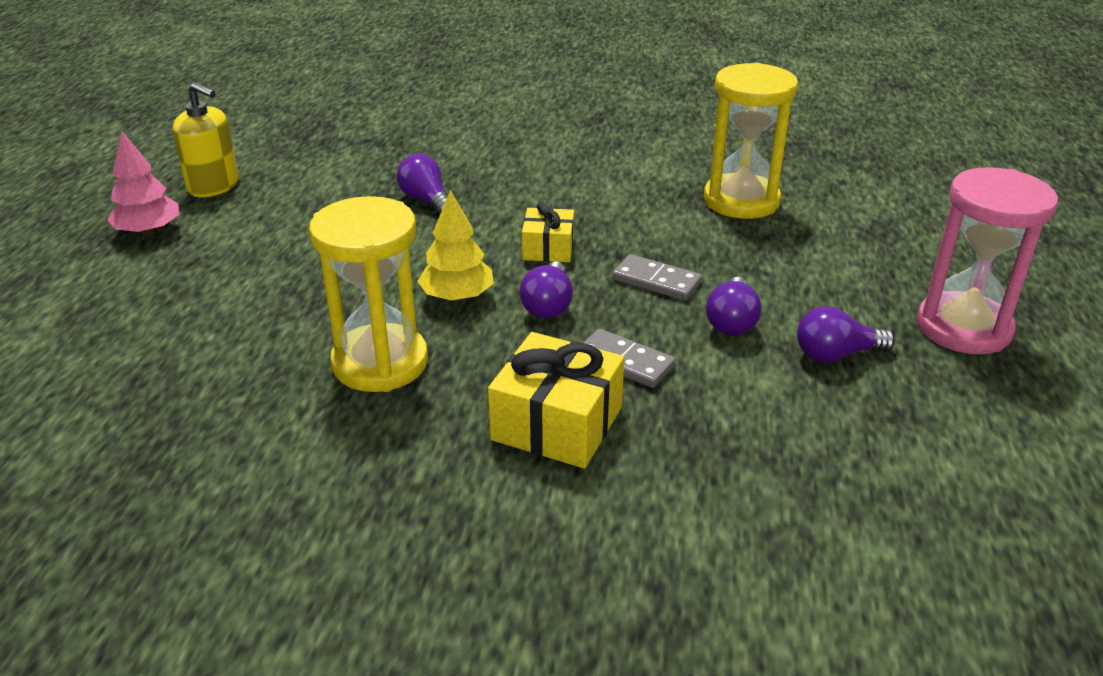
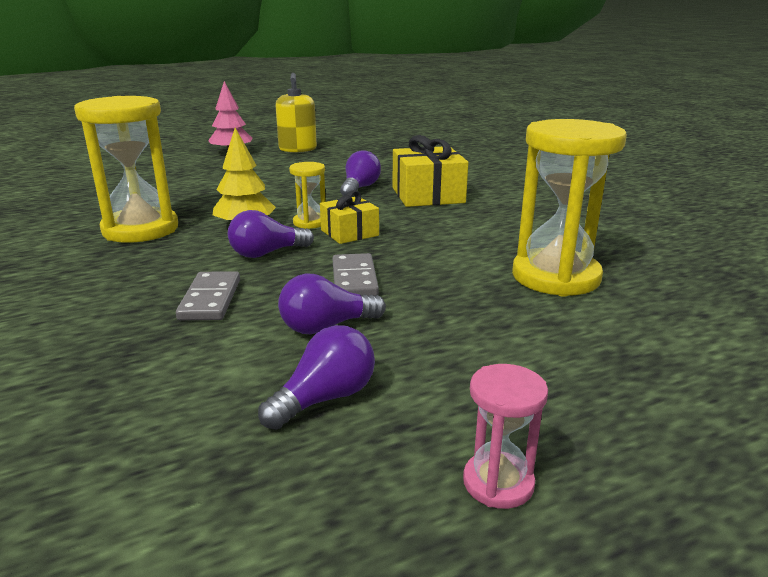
camera: 55 degrees right, 10 degrees down
yellow gift [488,332,624,469] -> yellow gift moved to [393,135,468,207]
purple light bulb [797,306,895,363] -> purple light bulb turned 90 degrees clockwise [258,325,375,430]
pink hourglass [917,167,1058,354] -> pink hourglass [463,364,548,509], size x0.48
none -> yellow hourglass [289,162,326,229]

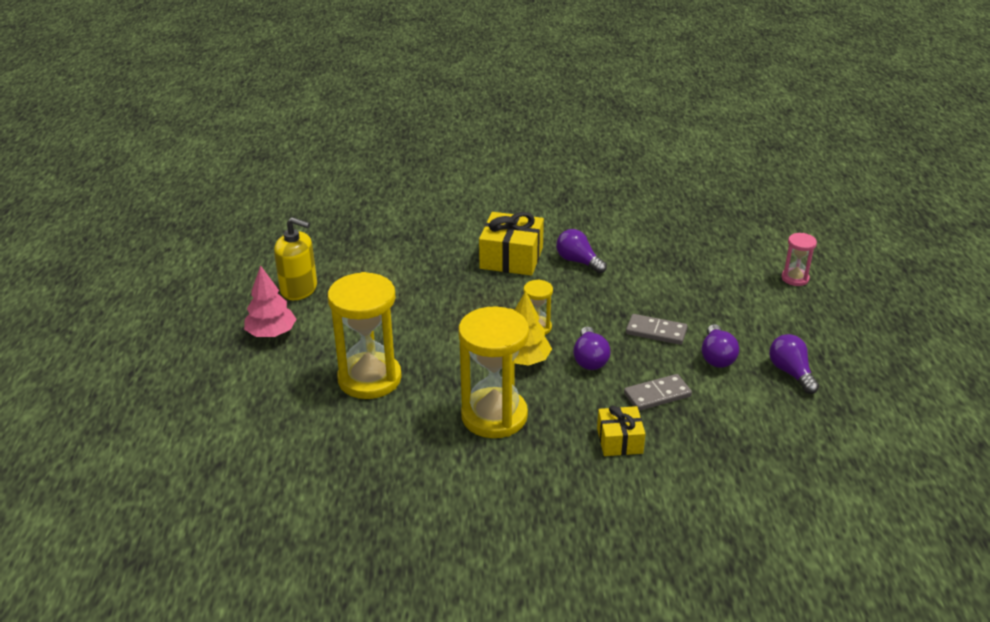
camera: 65 degrees left, 10 degrees up
grey domino [176,271,240,320] -> grey domino turned 45 degrees counterclockwise [624,374,692,411]
yellow gift [320,190,379,244] -> yellow gift moved to [597,406,645,456]
purple light bulb [340,150,381,196] -> purple light bulb moved to [556,229,607,274]
pink hourglass [463,364,548,509] -> pink hourglass moved to [782,233,817,286]
yellow hourglass [512,119,627,297] -> yellow hourglass moved to [328,272,402,399]

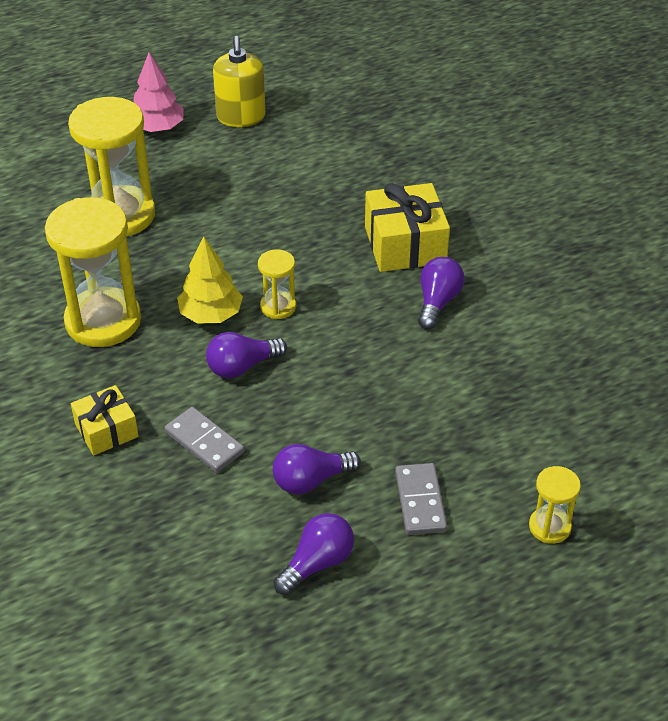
camera: 65 degrees right, 10 degrees up
grey domino [626,314,688,345] -> grey domino moved to [395,463,447,535]
pink hourglass [782,233,817,286] -> yellow hourglass [529,466,581,544]

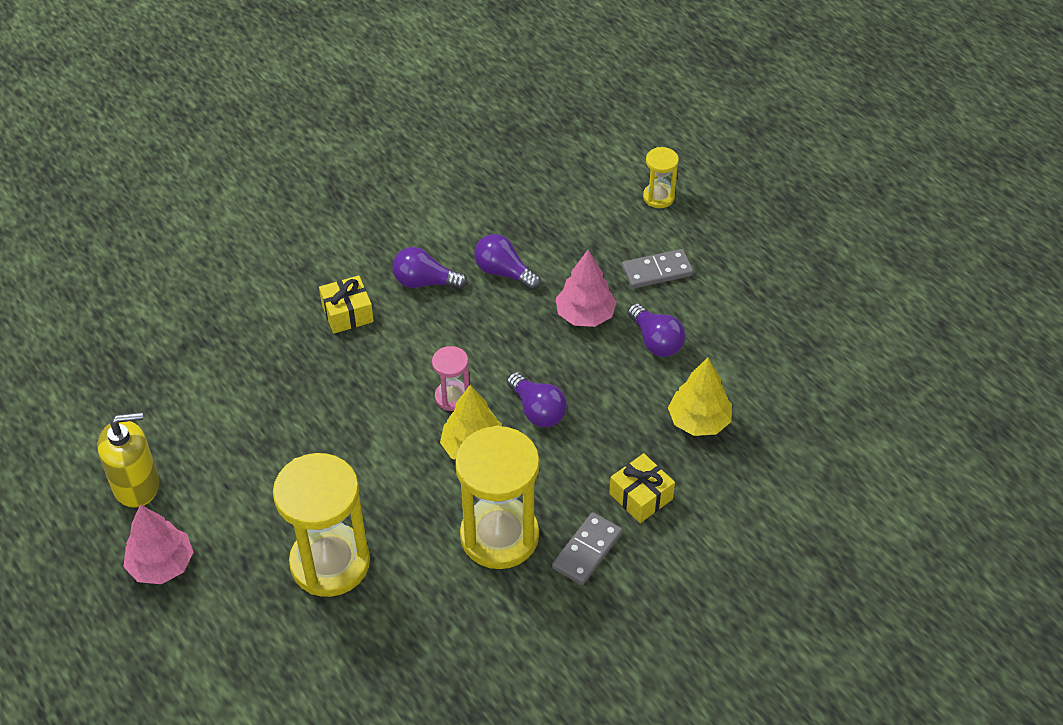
camera: 100 degrees left, 5 degrees up
grey domino [165,407,244,473] -> grey domino moved to [552,512,622,585]
yellow hourglass [258,250,296,319] -> pink hourglass [432,346,469,411]
purple light bulb [274,513,354,595] -> purple light bulb moved to [474,234,541,290]
yellow gift [365,183,450,272] -> yellow gift [319,275,374,334], size x0.61
none -> pink tree [556,250,617,327]
none -> yellow tree [668,358,732,436]

